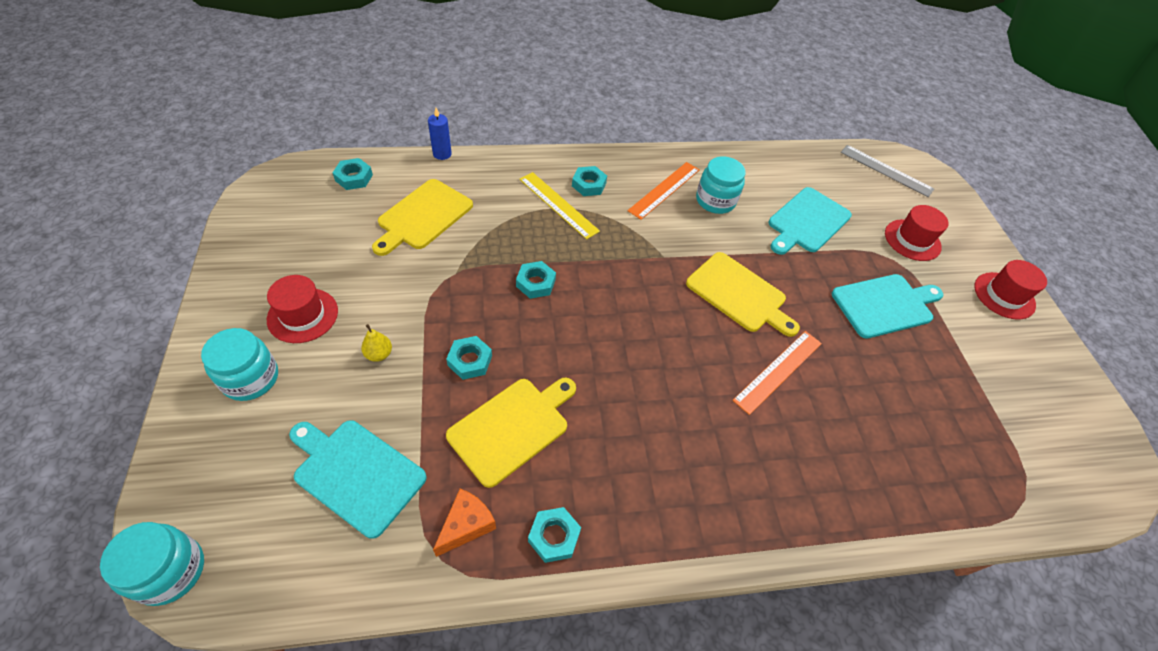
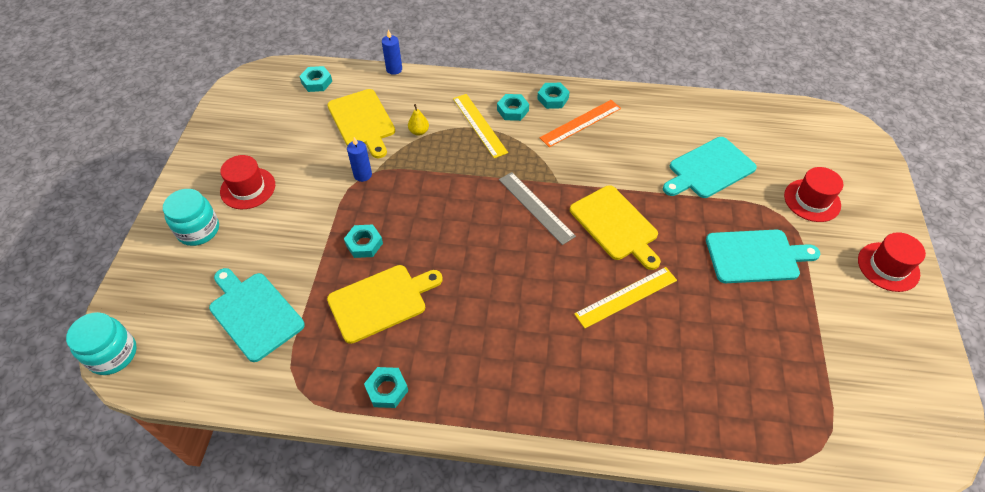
camera: 20 degrees right, 0 degrees up
yellow pear [361,324,392,362] -> yellow pear moved to [408,104,429,136]
yellow cutting board [372,179,473,256] -> yellow cutting board turned 75 degrees counterclockwise [327,89,395,158]
orange cheese [433,489,496,557] -> none
turquoise nut [516,261,556,299] -> turquoise nut moved to [537,83,570,109]
turquoise jar [696,156,746,214] -> none
orange ruler [732,331,822,415] -> yellow ruler [574,267,677,328]
grey ruler [841,145,934,197] -> grey ruler moved to [499,172,576,245]
none -> blue candle [347,137,372,182]

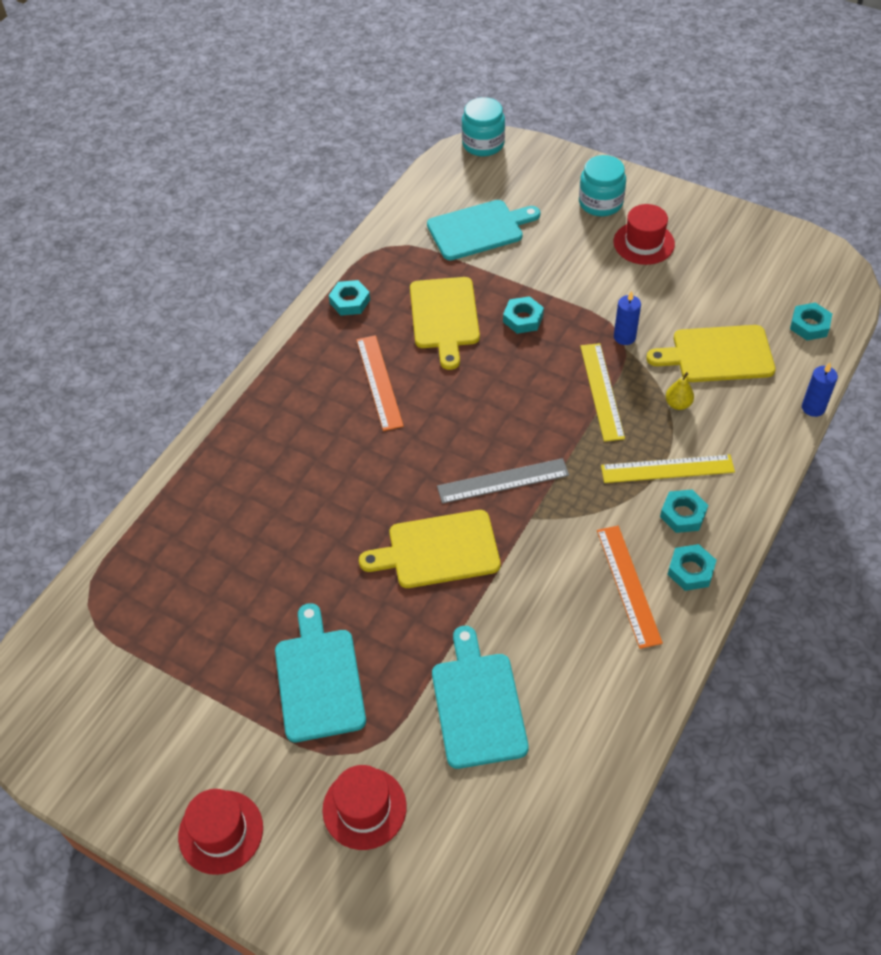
camera: 115 degrees right, 0 degrees up
yellow ruler [574,267,677,328] -> yellow ruler moved to [580,343,625,442]
turquoise cutting board [706,230,820,283] -> turquoise cutting board turned 150 degrees clockwise [275,603,366,742]
none -> orange ruler [356,335,404,431]

